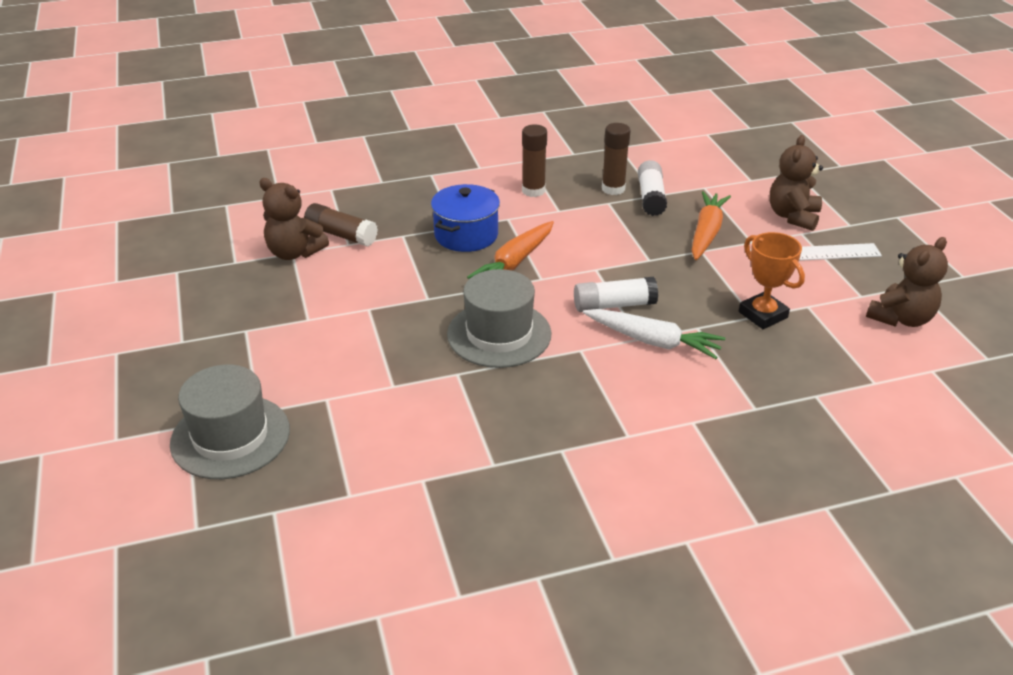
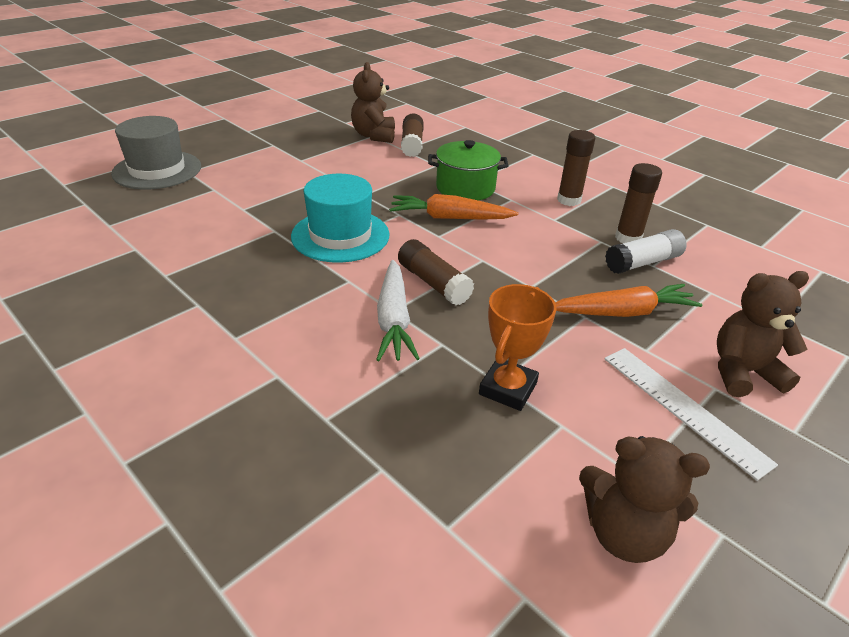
camera: 60 degrees right, 0 degrees up
blue pot [431,184,500,252] -> green pot [428,140,509,201]
grey hat [447,269,552,368] -> turquoise hat [291,174,389,263]
white glue stick [574,277,658,312] -> brown glue stick [398,239,474,305]

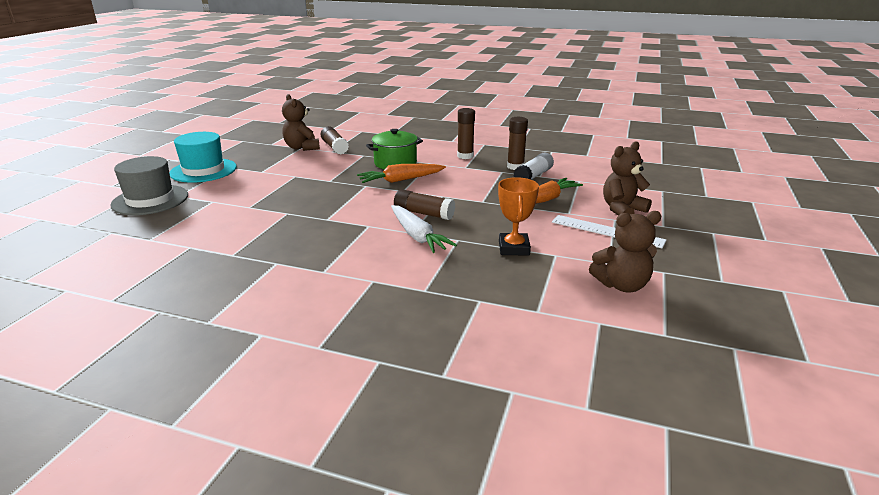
camera: 25 degrees left, 10 degrees down
turquoise hat [291,174,389,263] -> turquoise hat moved to [170,132,237,183]

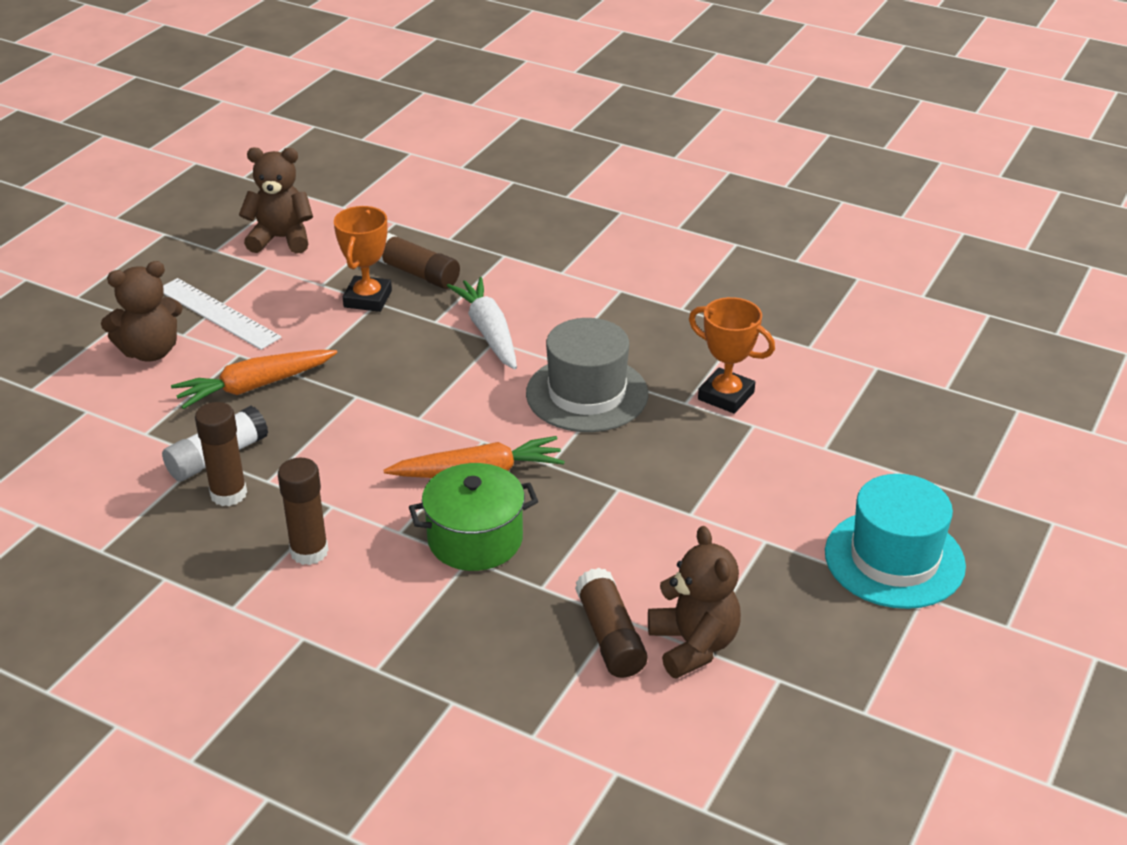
camera: 170 degrees left, 10 degrees up
grey hat [110,156,188,215] -> grey hat moved to [526,318,648,432]
brown glue stick [394,189,455,220] -> brown glue stick moved to [378,233,460,289]
none -> orange trophy [689,297,775,414]

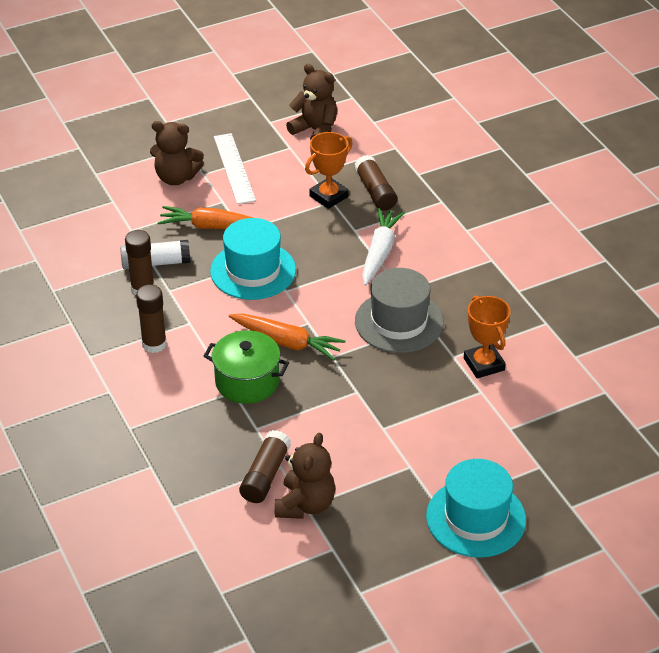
camera: 35 degrees right, 5 degrees up
none -> turquoise hat [210,218,296,300]

